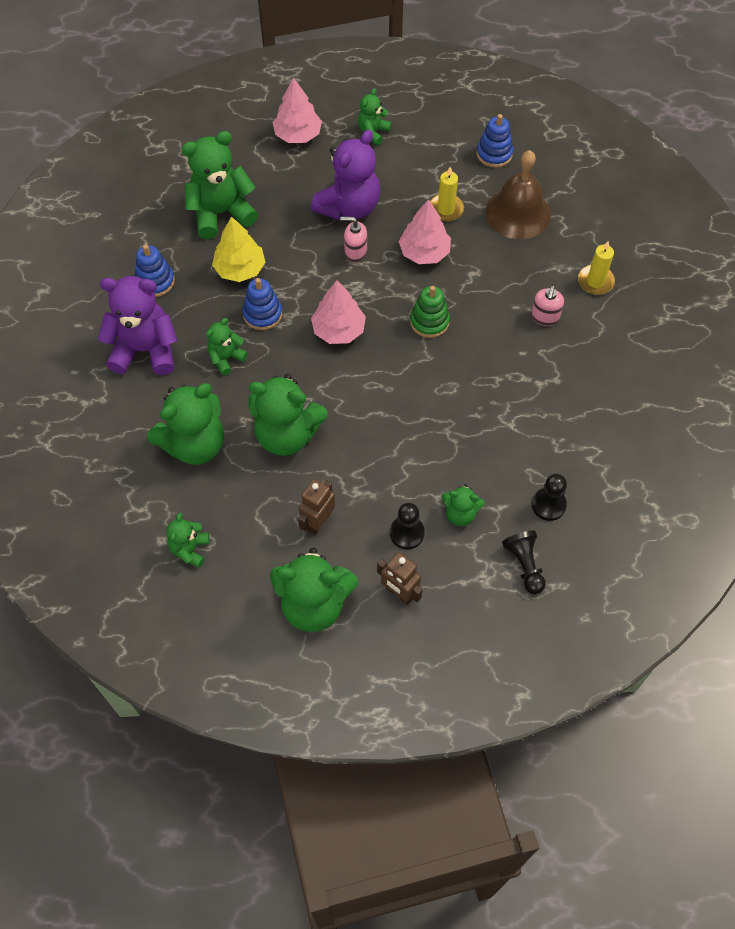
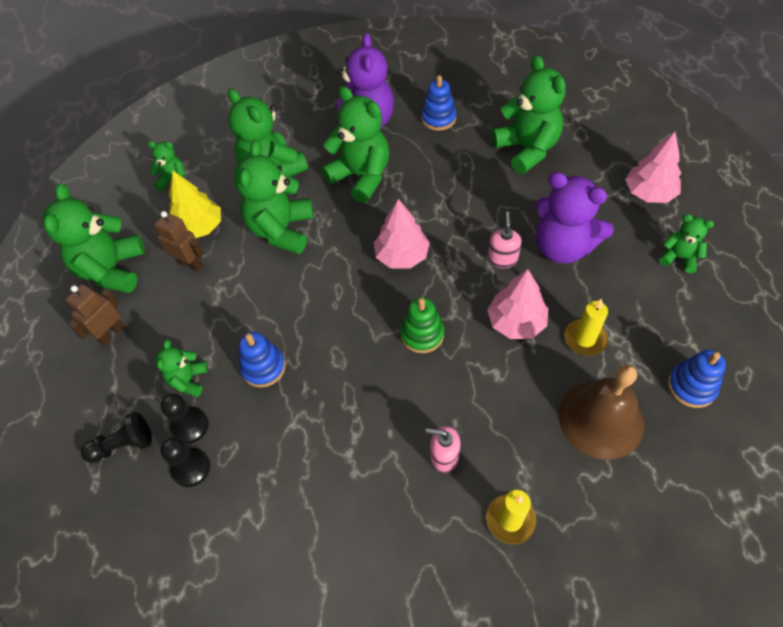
camera: 90 degrees right, 5 degrees down
green teddy bear [206,318,248,375] -> green teddy bear [321,86,389,203], size x1.93
yellow tree [212,216,266,282] -> yellow tree moved to [169,171,221,238]
blue stacking toy [242,278,282,330] -> blue stacking toy moved to [239,332,285,388]
black pawn [390,503,425,549] -> black pawn moved to [160,394,209,444]

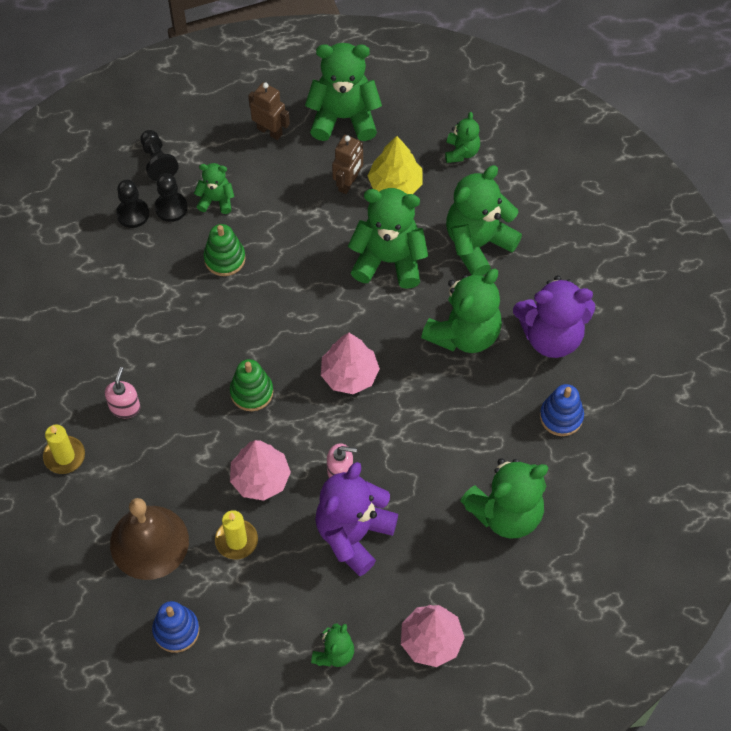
camera: 85 degrees right, 5 degrees up
blue stacking toy [239,332,285,388] -> green stacking toy [204,224,245,276]

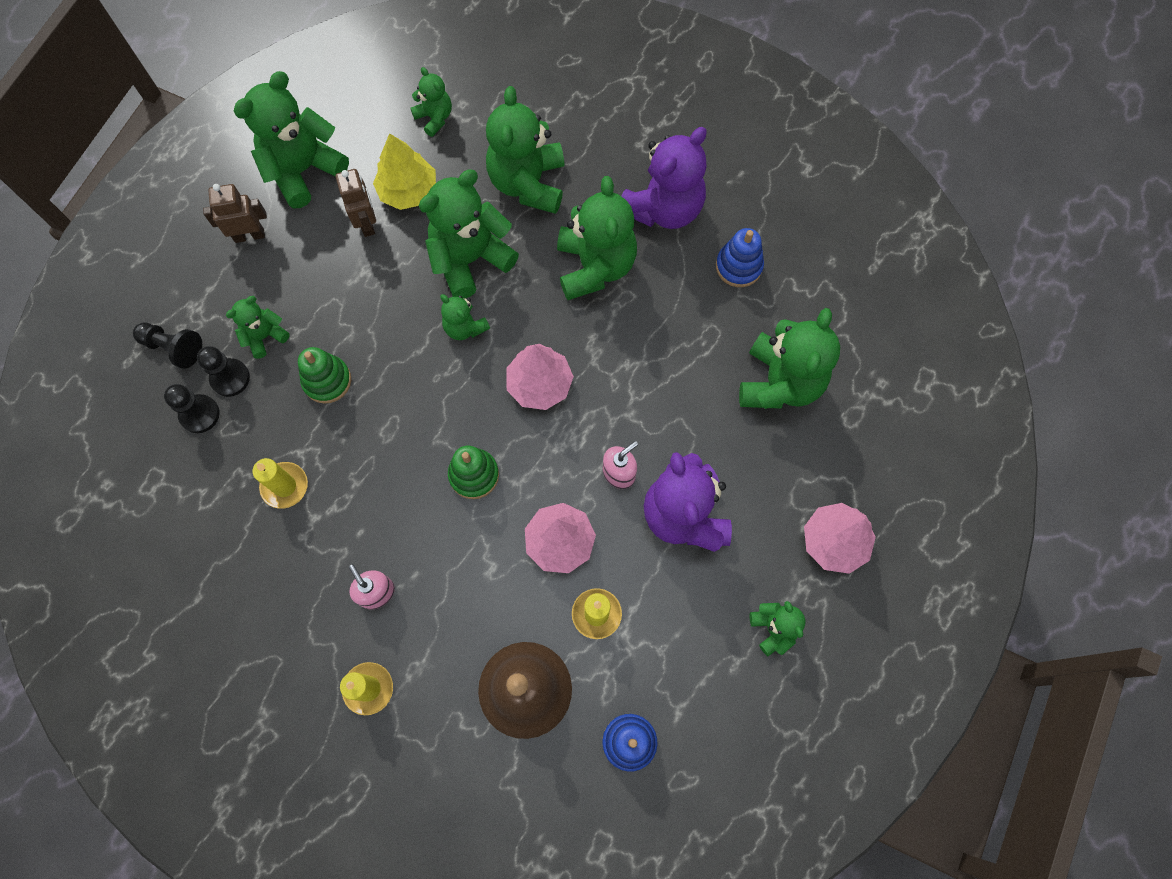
camera: 45 degrees left, 10 degrees up
none -> yellow candle [252,458,308,509]
none -> green teddy bear [440,294,490,340]

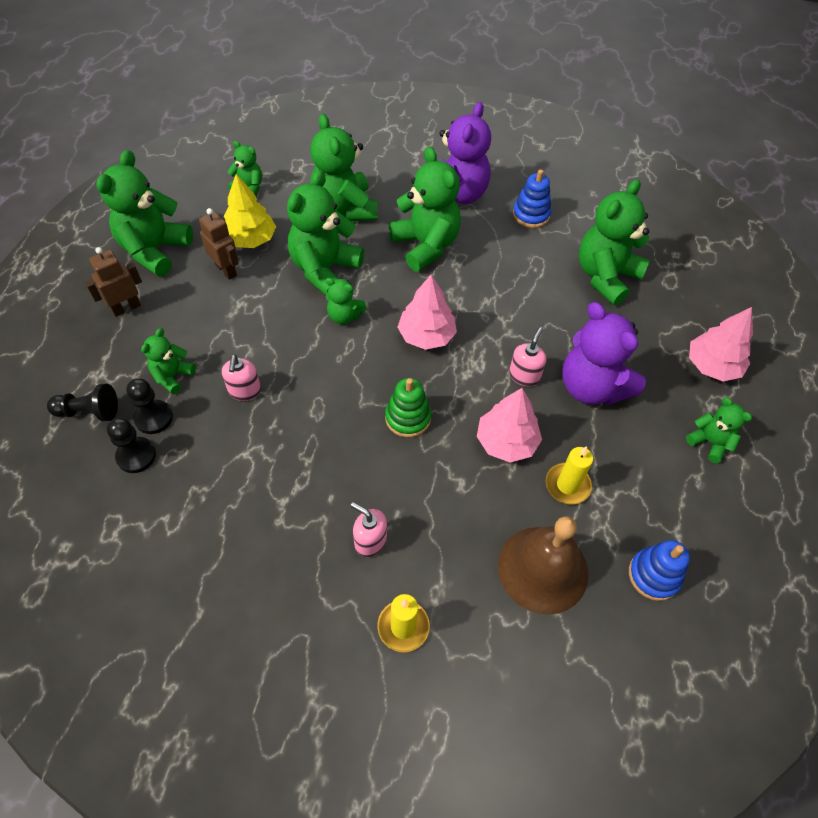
camera: 25 degrees left, 15 degrees down
yellow candle [252,458,308,509] -> none
green stacking toy [298,347,351,404] -> pink soap dispenser [222,355,261,401]
green teddy bear [739,308,840,409] -> green teddy bear turned 135 degrees counterclockwise [579,179,650,306]

